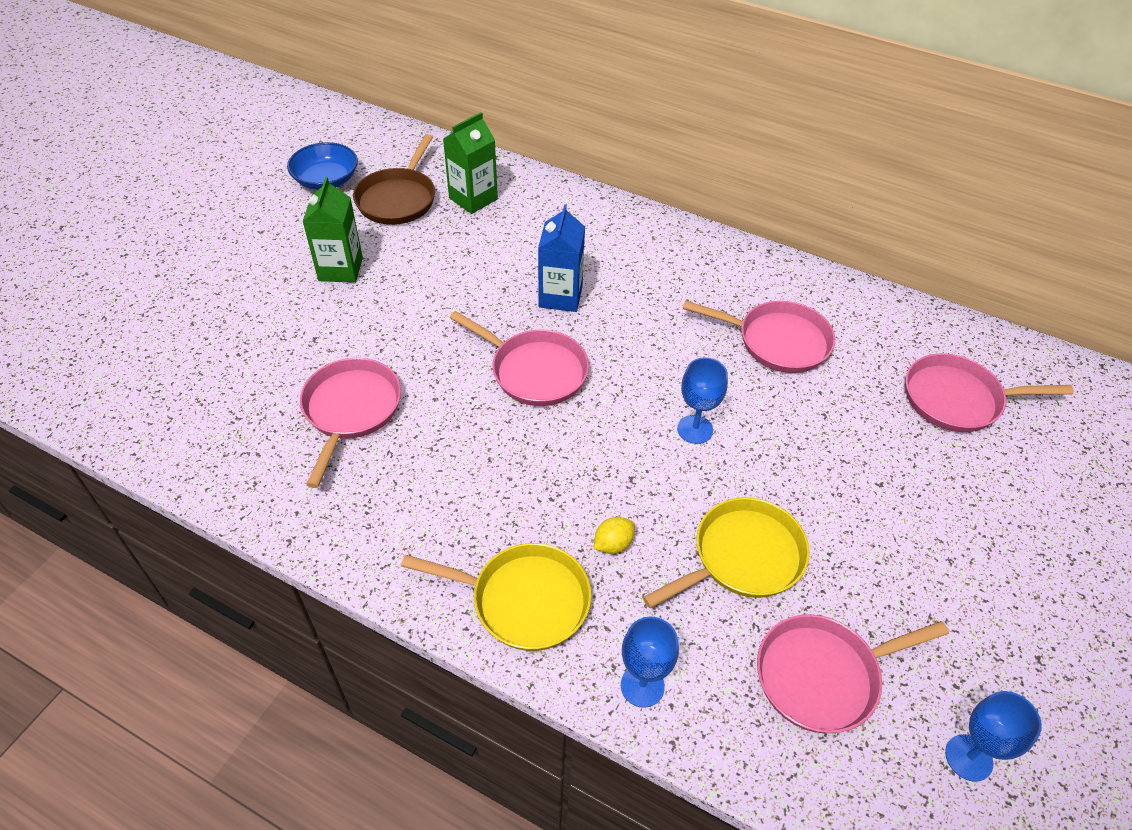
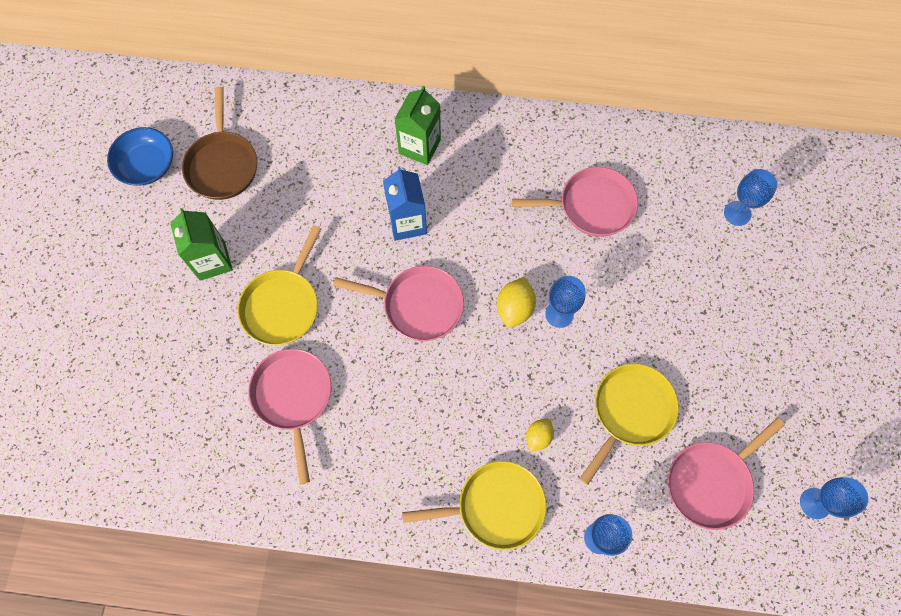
camera: 20 degrees left, 20 degrees up
green carton [443,112,498,214] -> green carton moved to [395,86,441,165]
pink pan [905,353,1074,432] -> blue goblet [724,169,777,226]
none -> yellow pan [237,225,321,346]
none -> yellow lemon [497,277,536,328]

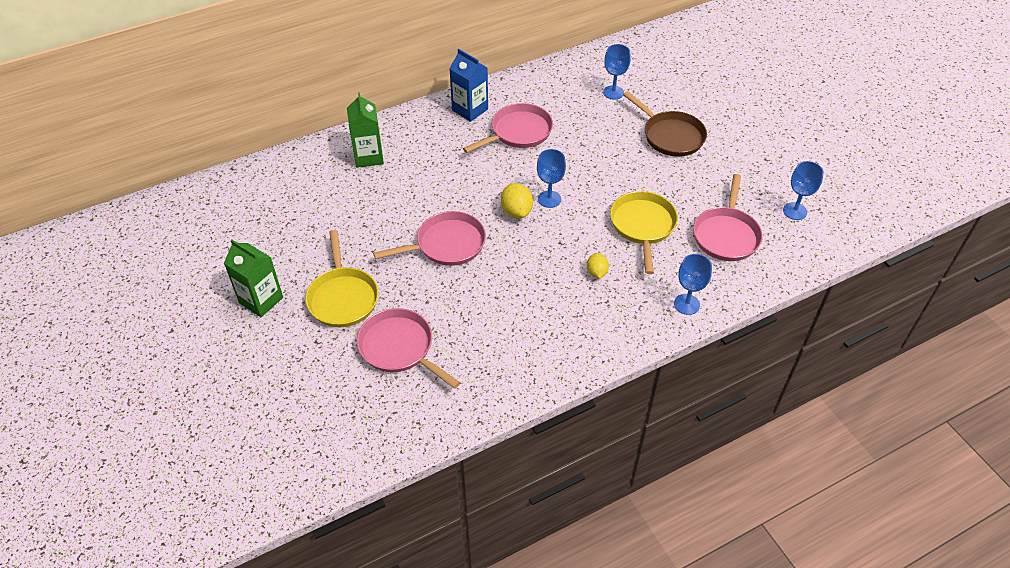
camera: 35 degrees left, 20 degrees down
blue bowl [107,127,173,186] -> none
brown pan [182,87,257,200] -> brown pan moved to [623,91,707,157]
blue carton [383,166,427,241] -> blue carton moved to [449,49,488,122]
yellow pan [402,461,547,550] -> none

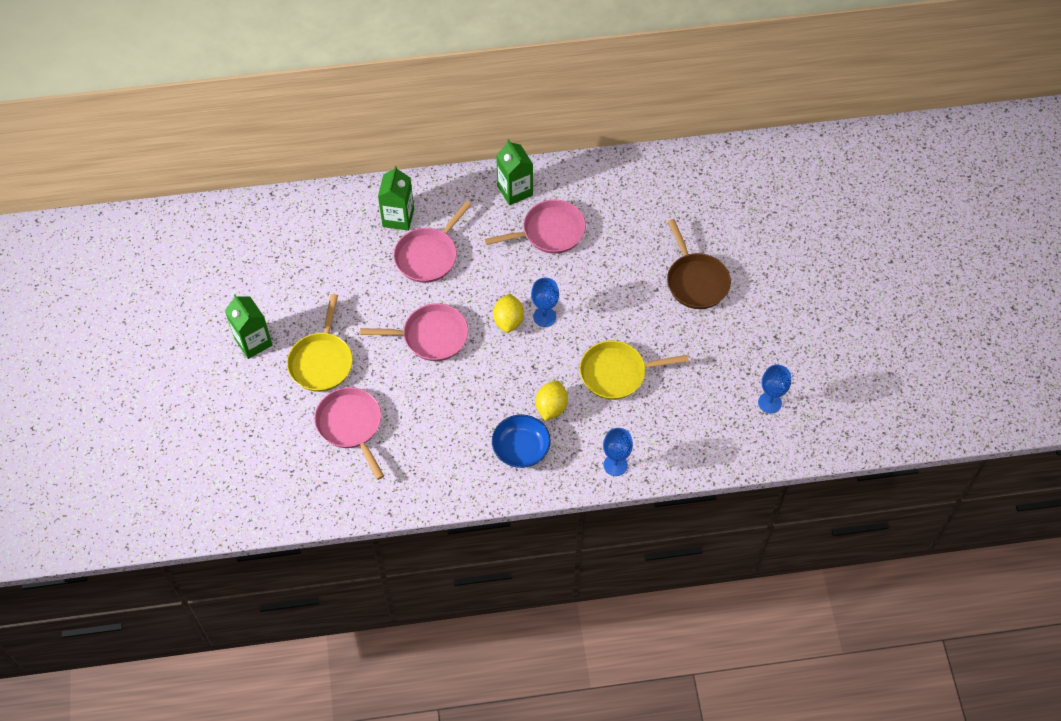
camera: 20 degrees right, 10 degrees up
blue carton [449,49,488,122] -> green carton [496,139,533,205]
yellow lemon [587,253,609,278] -> yellow lemon [536,381,568,421], size x1.53
blue goblet [603,44,631,100] -> none
yellow pan [610,191,678,274] -> yellow pan turned 120 degrees counterclockwise [580,341,689,400]
pink pan [693,174,763,261] -> pink pan moved to [394,201,472,283]
none -> blue bowl [492,414,551,468]

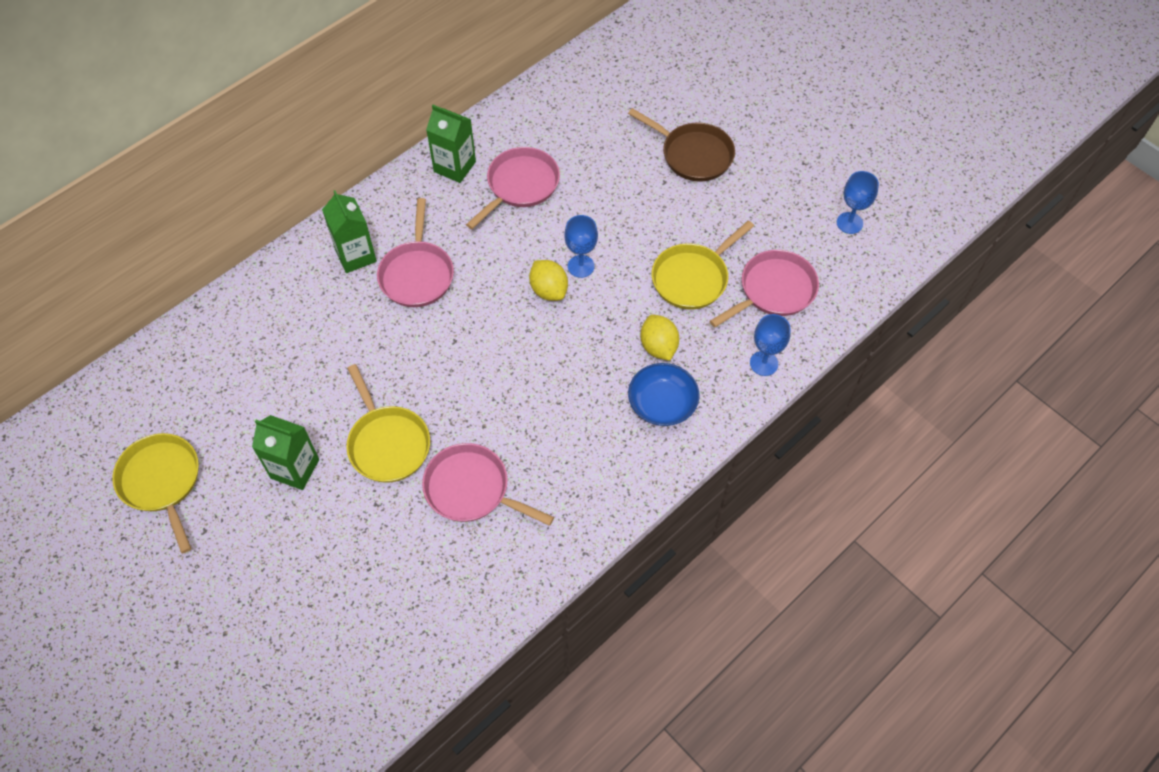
camera: 35 degrees left, 0 degrees up
pink pan [360,303,469,361] -> pink pan moved to [710,250,819,327]
none -> yellow pan [112,433,199,553]

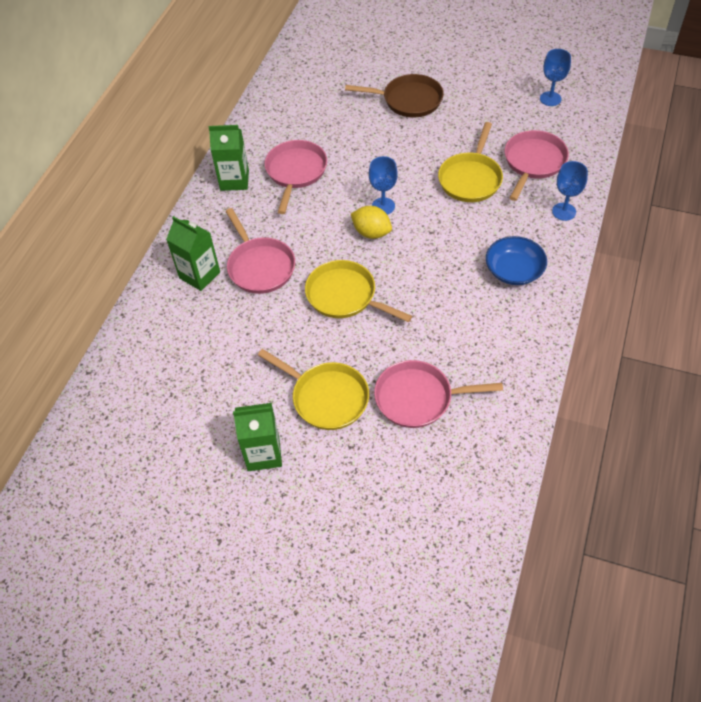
camera: 25 degrees left, 5 degrees down
yellow pan [112,433,199,553] -> yellow pan moved to [305,260,412,322]
yellow lemon [640,315,679,361] -> none

